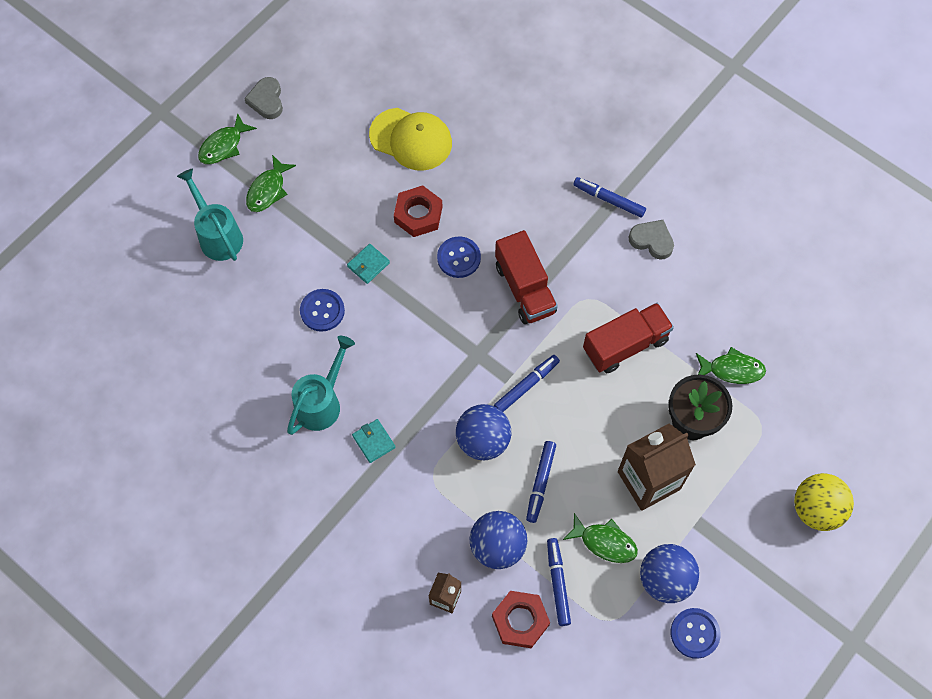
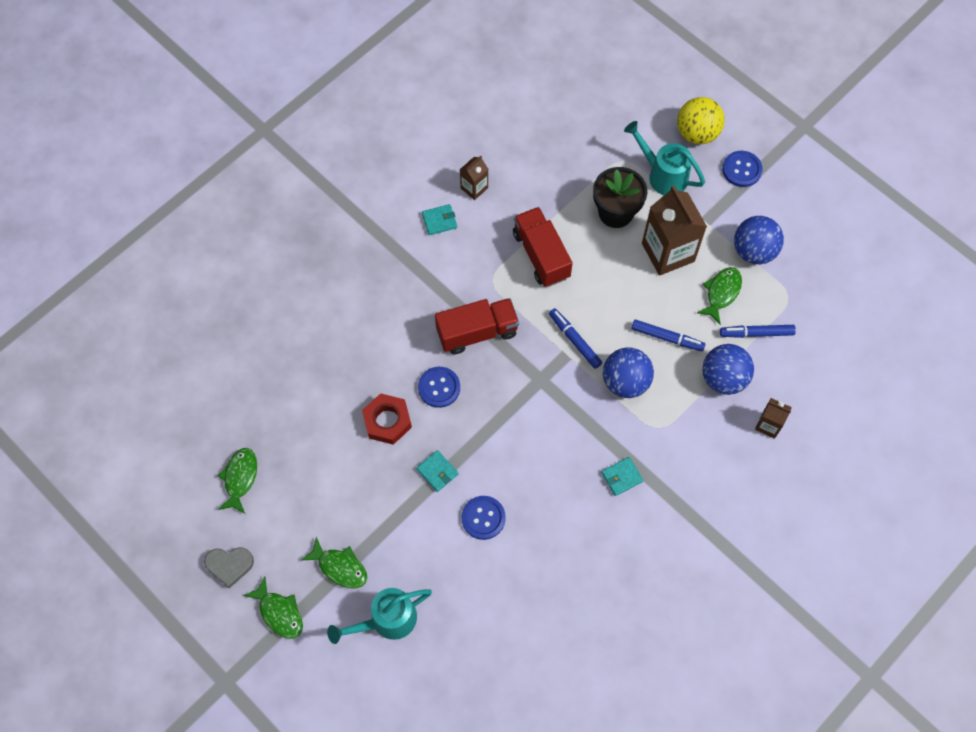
camera: 85 degrees left, 0 degrees up
turquoise watering can [287,336,355,435] -> turquoise watering can moved to [624,121,705,195]
yellow cap [369,108,452,171] -> none
red nut [492,591,550,648] -> none
blue marker [573,177,646,218] -> none
grey heart [628,220,674,260] -> turquoise wallet [422,204,457,235]
blue button [671,608,721,659] -> blue button moved to [722,151,763,187]
green fish [696,347,766,384] -> green fish moved to [218,448,257,514]
none -> brown carton [460,156,488,200]

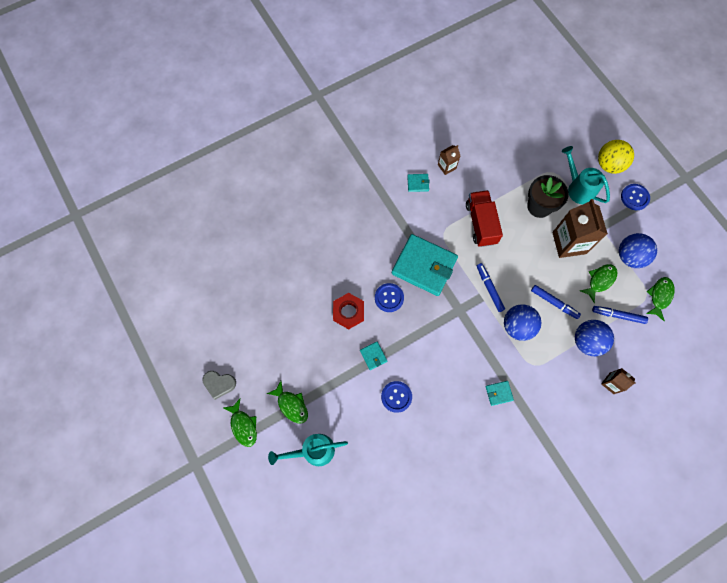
camera: 15 degrees right, 5 degrees up
green fish [218,448,257,514] -> green fish moved to [646,277,675,321]
red truck [435,298,519,354] -> turquoise wallet [392,234,458,296]

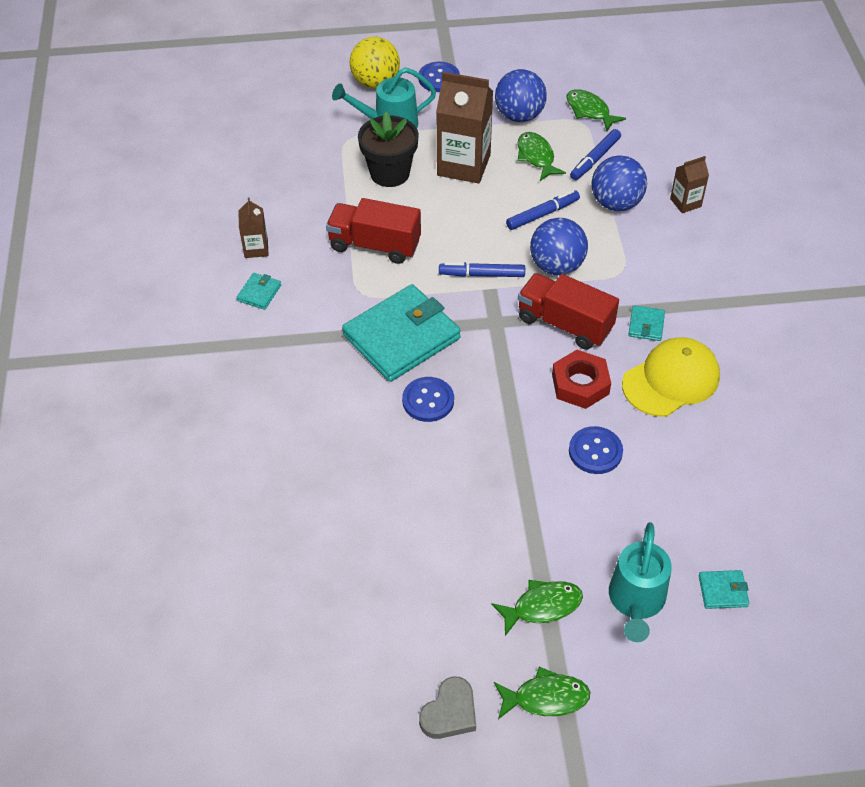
camera: 65 degrees left, 20 degrees down
red nut [333,293,364,329] -> red nut moved to [552,350,611,409]
turquoise wallet [360,342,387,370] -> turquoise wallet moved to [699,570,749,609]
none -> red truck [518,273,619,350]
none -> yellow cap [622,337,720,417]

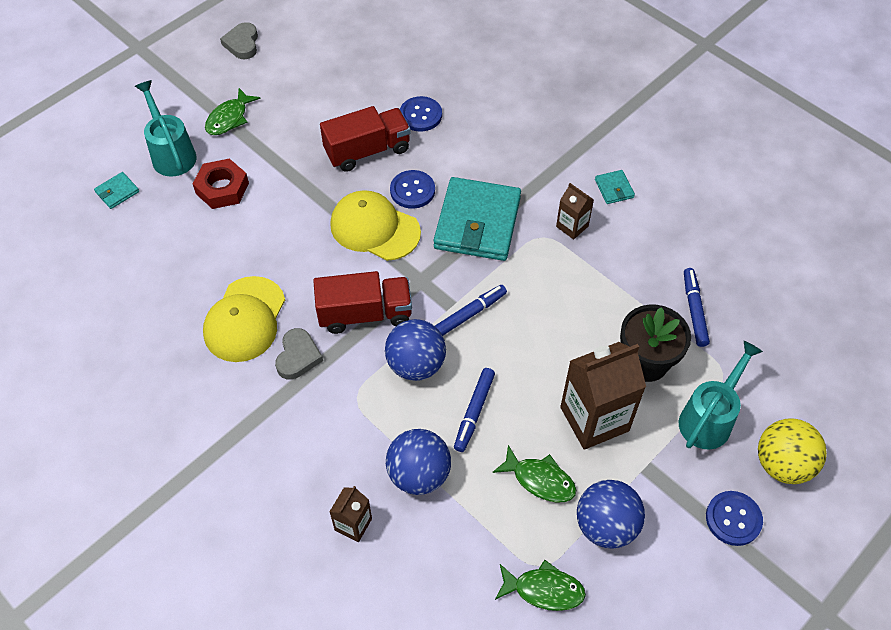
camera: 140 degrees right, 5 degrees up
brown carton [238,198,269,258] -> brown carton moved to [556,183,594,239]
red truck [326,198,421,264] -> red truck moved to [320,106,411,172]
green fish [494,667,590,719] -> none
red nut [552,350,611,409] -> red nut moved to [193,158,249,209]
blue button [569,426,623,474] -> blue button moved to [400,96,442,132]
blue marker [570,129,621,180] -> blue marker moved to [684,268,710,347]
turquoise wallet [628,305,665,341] -> grey heart [275,328,323,380]
none -> yellow cap [330,190,421,261]

